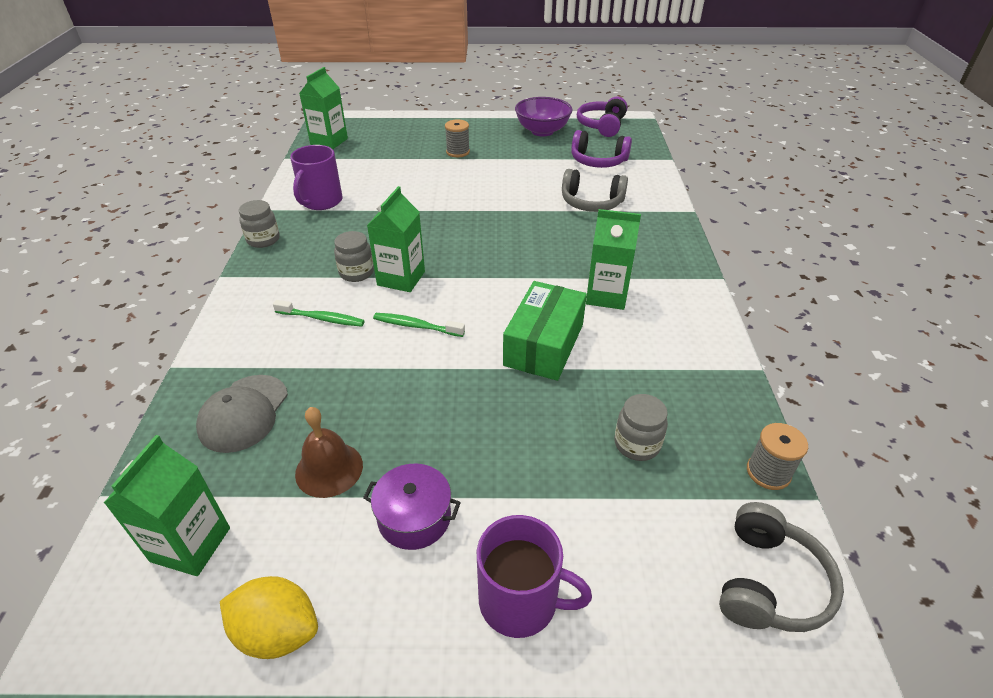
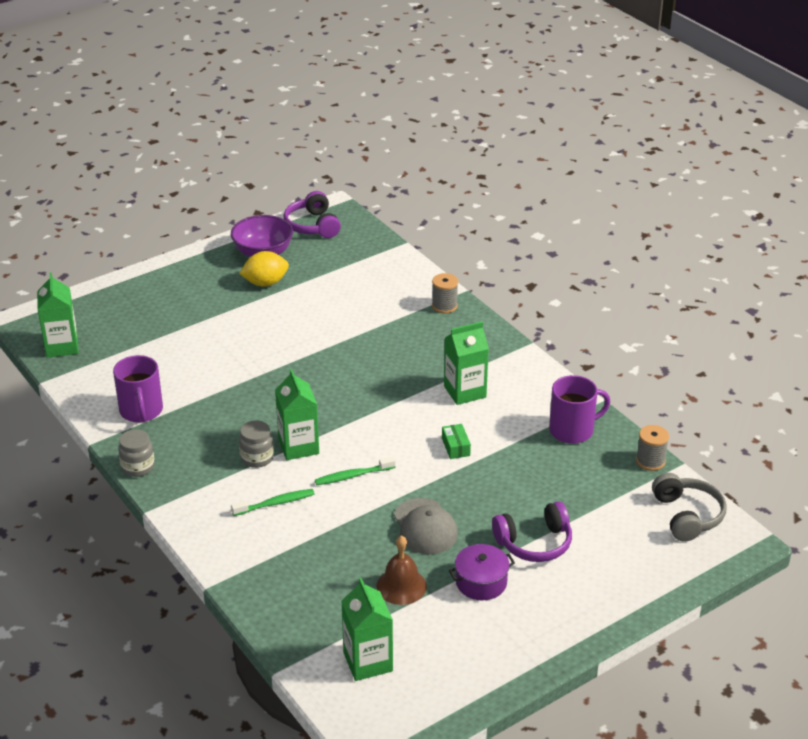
camera: 35 degrees left, 5 degrees down
grey cap [196,375,288,453] -> grey cap moved to [394,498,458,554]
yellow lemon [220,576,318,659] -> yellow lemon moved to [239,251,289,287]
grey spool [445,120,470,157] -> grey spool moved to [432,273,458,313]
purple mug [477,515,592,638] -> purple mug moved to [549,375,610,444]
green box [503,281,587,381] -> green box [442,424,471,459], size x0.45
grey headphones [562,169,628,212] -> none
purple headphones [571,130,632,168] -> purple headphones moved to [492,501,572,562]
grey jar [614,394,668,461] -> none

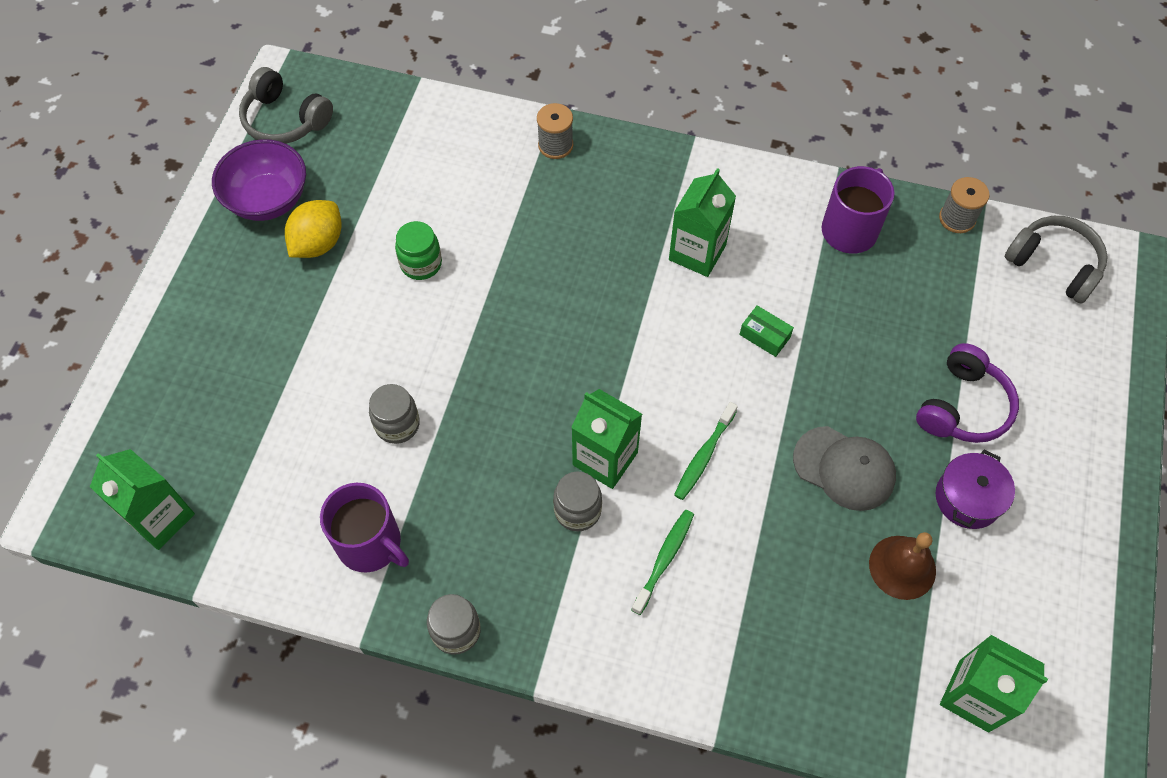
camera: 40 degrees left, 25 degrees up
purple headphones [283,191,341,238] -> grey headphones [239,67,333,144]
none -> grey jar [369,384,420,444]
none -> green jar [395,221,442,280]

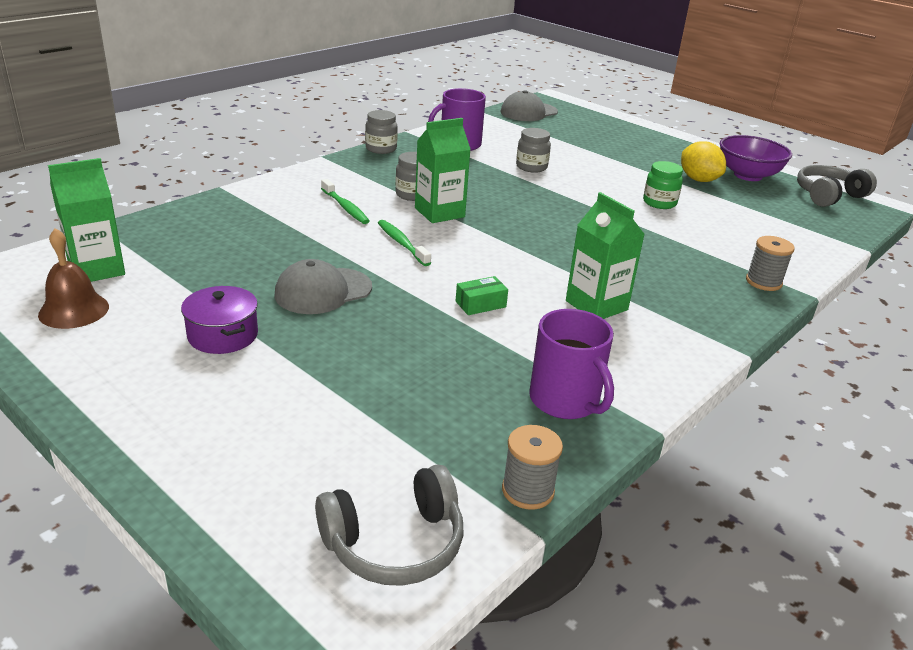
camera: 115 degrees right, 30 degrees down
green carton [90,449,195,550] -> grey cap [501,90,558,121]
brown bell [869,532,936,600] -> brown bell moved to [38,228,109,329]
purple headphones [916,343,1019,443] -> none

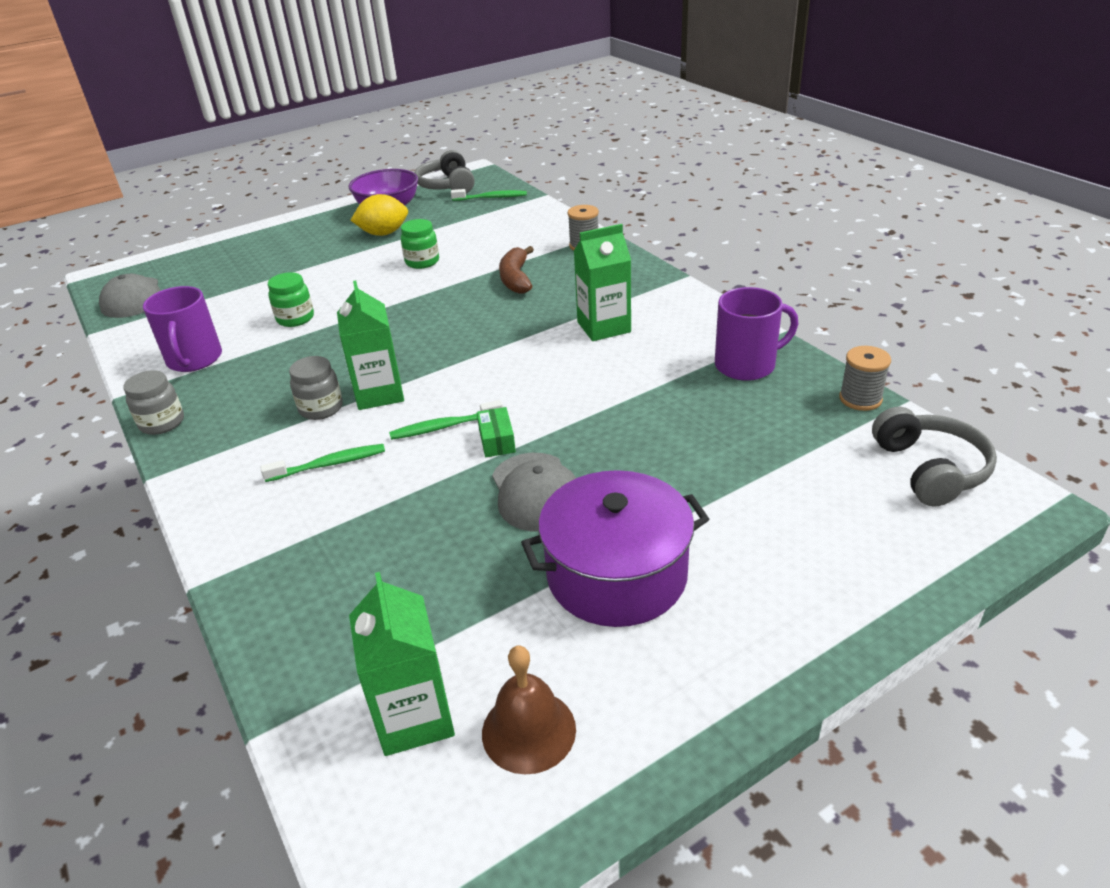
camera: 70 degrees left, 5 degrees up
purple pot [181,286,258,354] -> purple pot [521,470,709,627], size x1.71
green box [456,276,508,315] -> green box moved to [477,407,516,457]
grey jar [516,128,551,173] -> green jar [268,272,314,327]
none -> green toothbrush [451,189,527,201]
none -> brown banana [499,246,534,294]

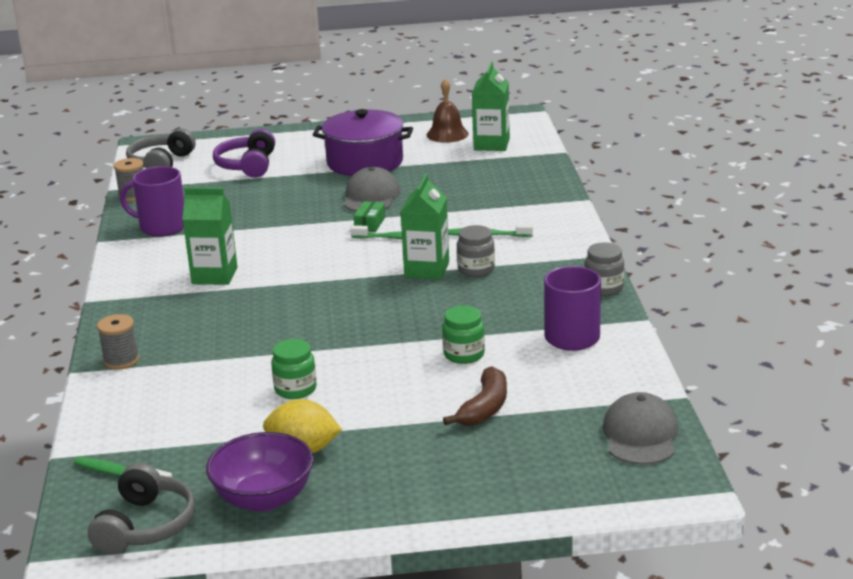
camera: 155 degrees left, 10 degrees down
brown banana [499,246,534,294] -> brown banana moved to [443,366,507,426]
none -> purple headphones [213,129,275,178]

